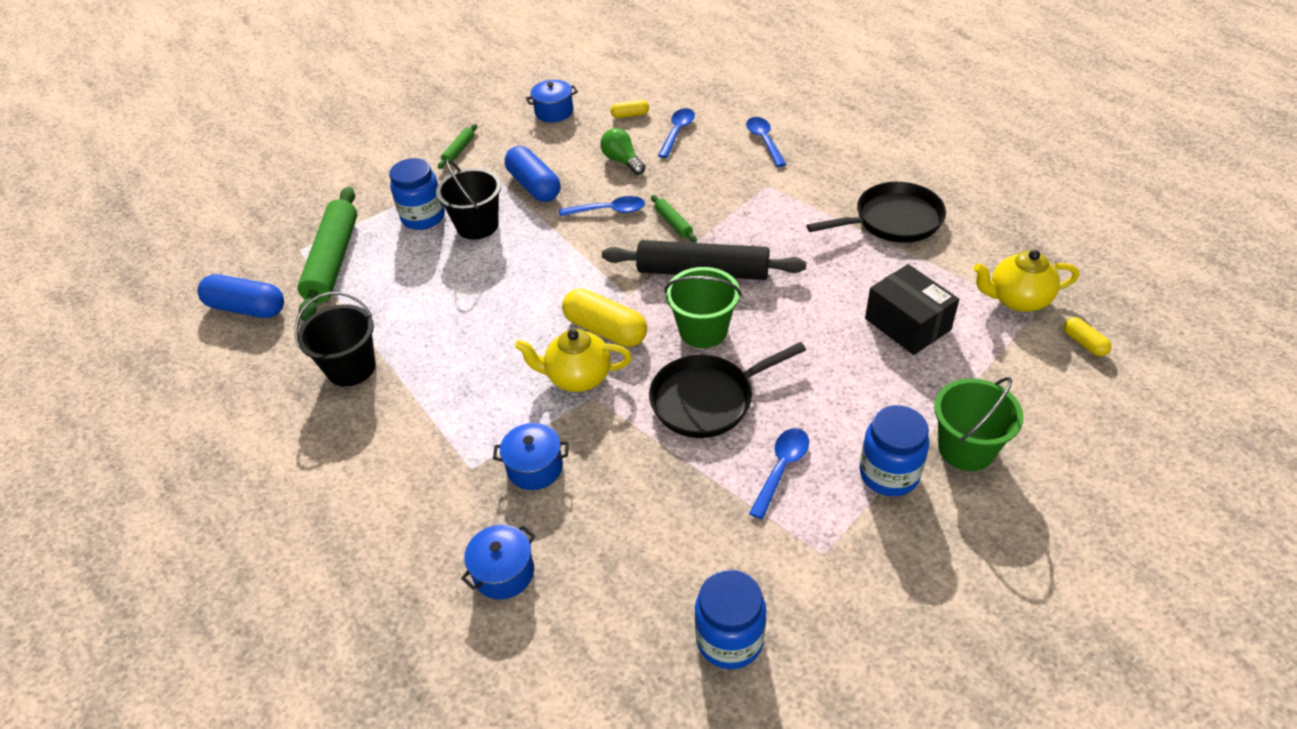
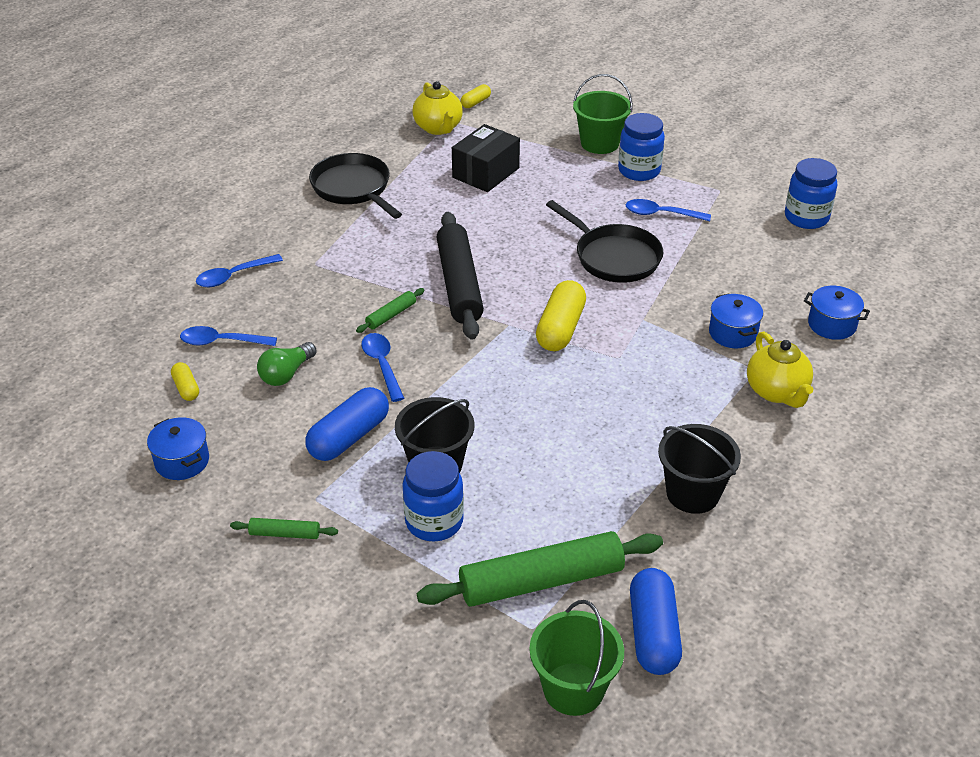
camera: 110 degrees left, 5 degrees down
yellow teapot [515,329,632,392] -> yellow teapot moved to [747,332,813,408]
green bucket [664,267,742,348] -> green bucket moved to [529,600,624,716]

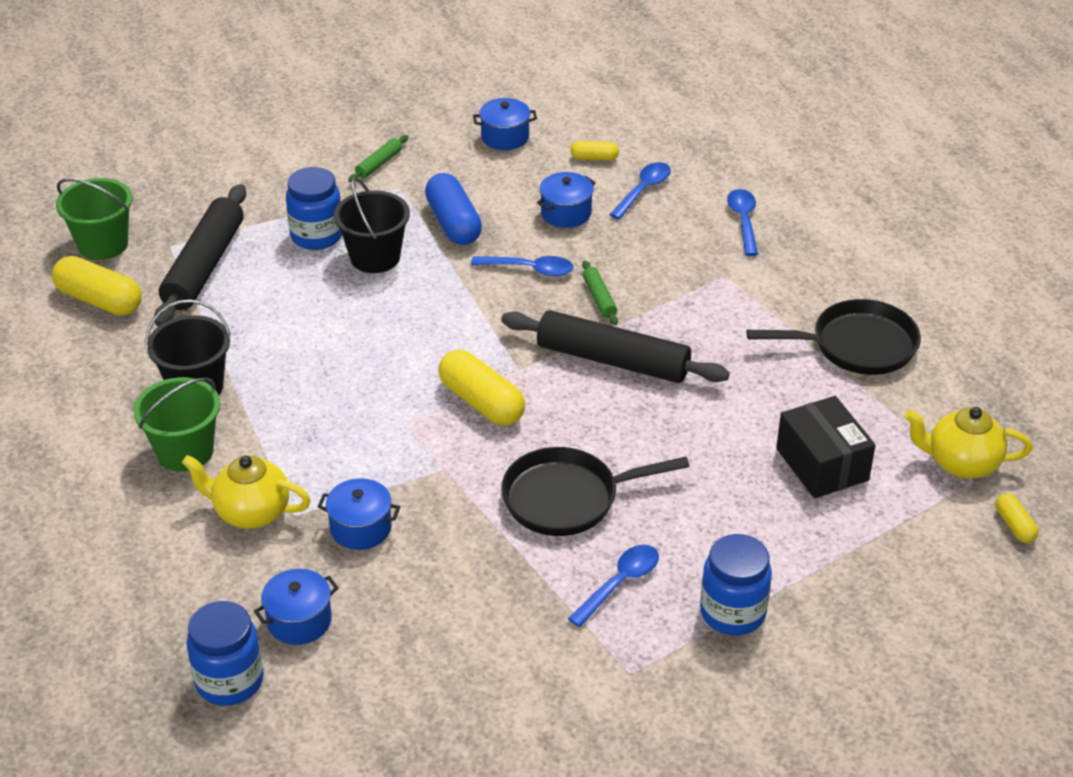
camera: 120 degrees right, 0 degrees up
green light bulb [257,342,317,386] -> blue pot [537,172,596,228]
green rolling pin [417,531,663,607] -> black rolling pin [154,184,246,326]
green bucket [573,74,633,154] -> green bucket moved to [133,377,220,472]
blue capsule [630,568,682,675] -> yellow capsule [52,256,142,316]
blue jar [785,158,837,229] -> blue jar moved to [187,601,264,706]

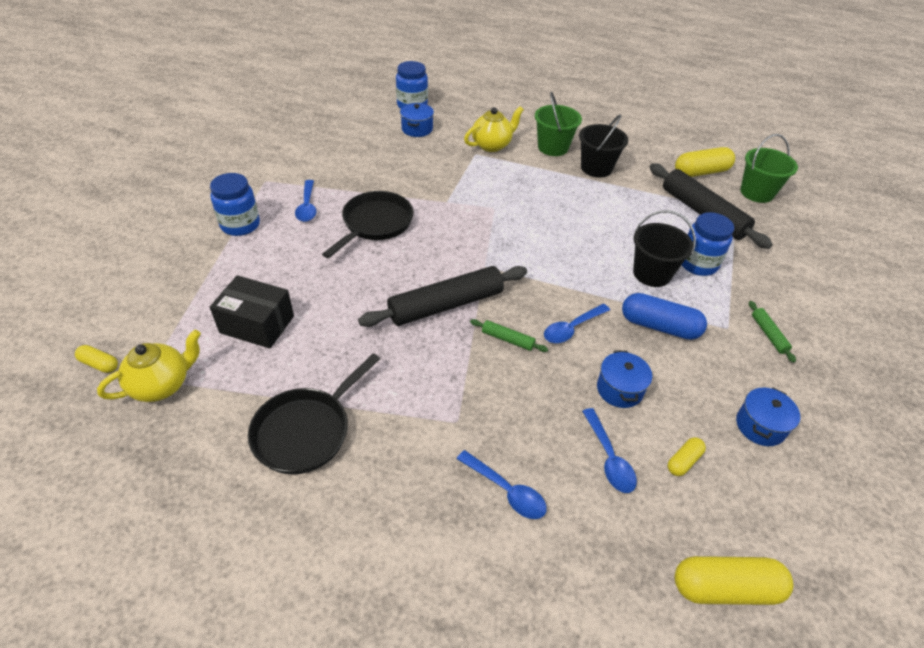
camera: 130 degrees right, 5 degrees up
blue pot [318,478,400,550] -> none
yellow capsule [438,350,525,426] -> yellow capsule moved to [675,556,793,605]

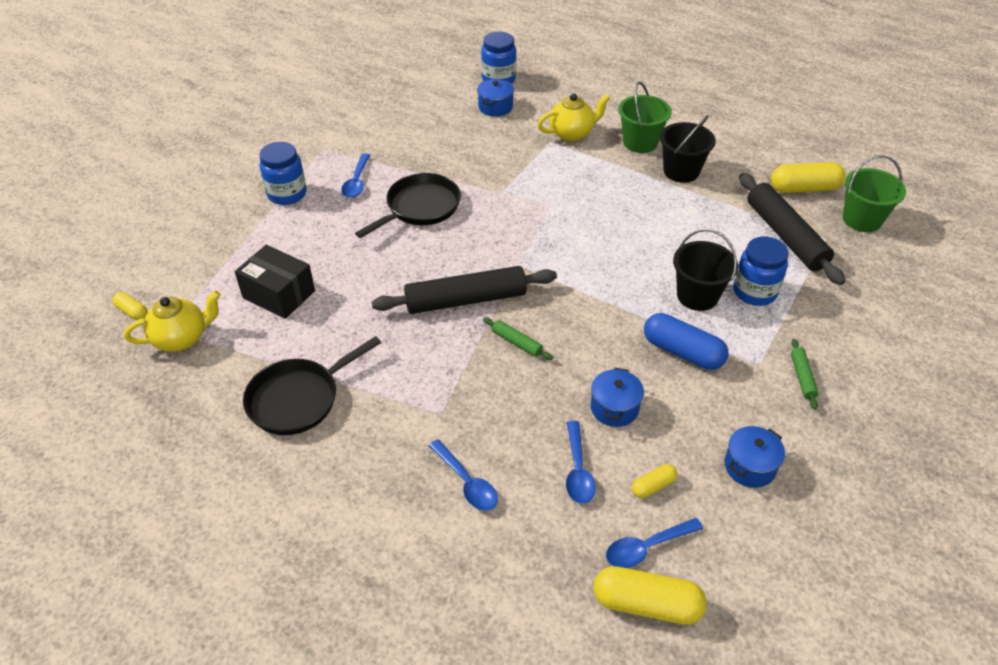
camera: 15 degrees right, 0 degrees up
blue spoon [544,304,610,343] -> blue spoon moved to [606,518,703,568]

